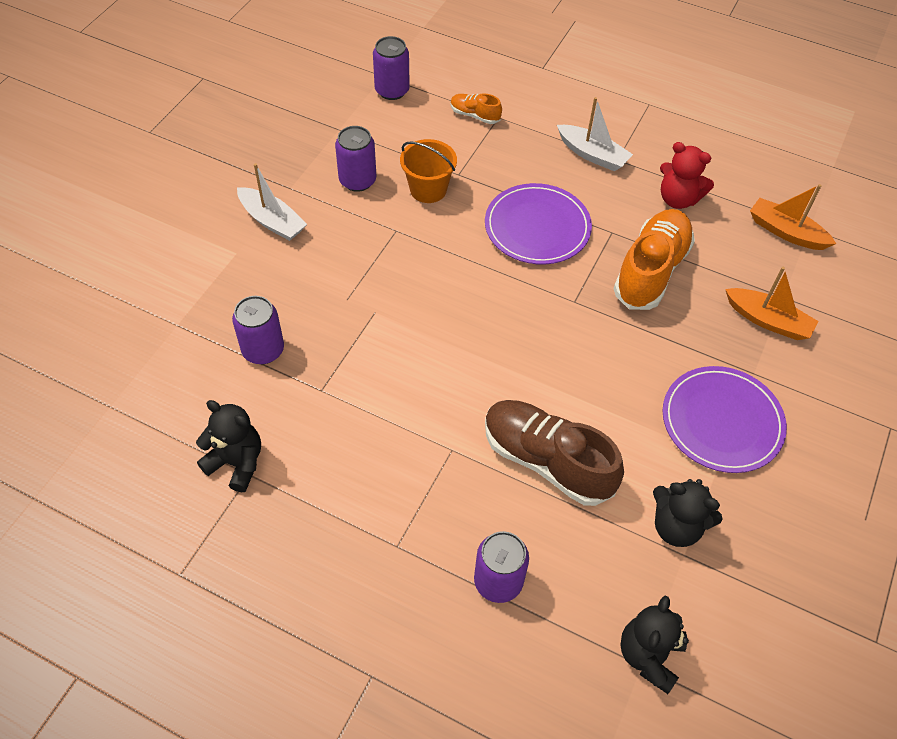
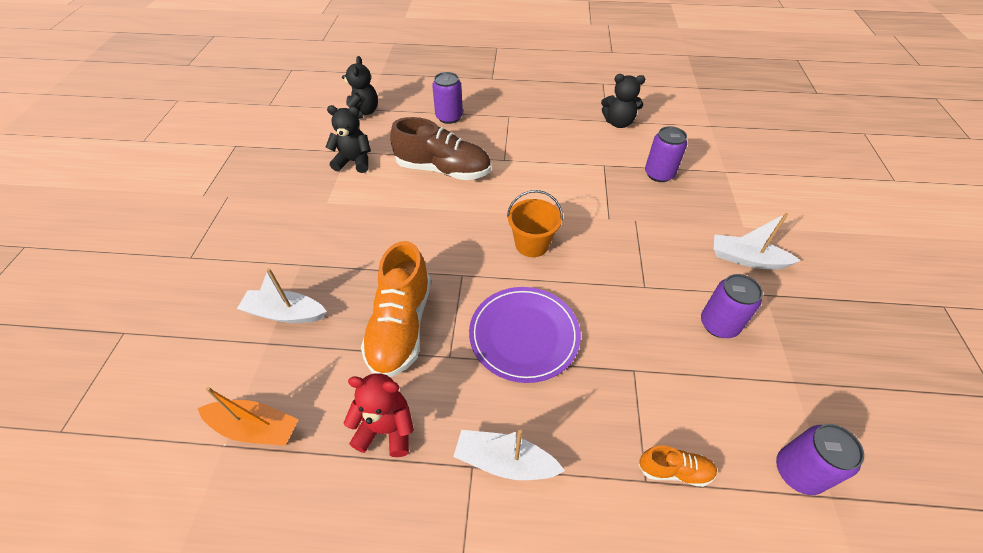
camera: 160 degrees right, 5 degrees down
orange bucket [400,139,457,203] -> orange bucket moved to [507,190,563,257]
purple plate [663,366,787,473] -> none
orange boat [725,267,818,340] -> white boat [237,268,327,323]

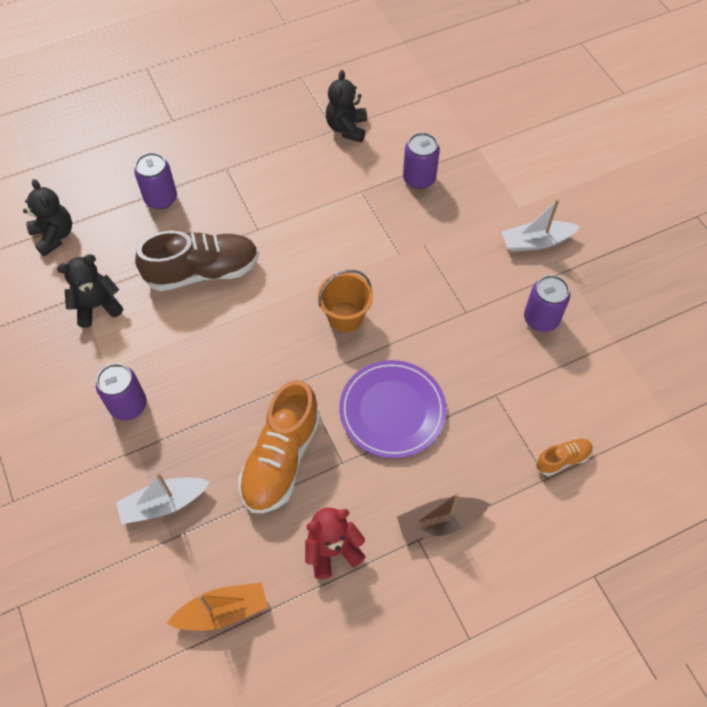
camera: 30 degrees left, 10 degrees up
orange shoe [361,241,431,377] -> orange shoe turned 45 degrees clockwise [238,380,321,513]
white boat [453,430,565,480] -> brown boat [397,493,490,540]
black teddy bear [601,74,645,128] -> black teddy bear turned 120 degrees clockwise [326,70,367,142]
purple can [776,424,864,495] -> purple can moved to [96,363,147,421]

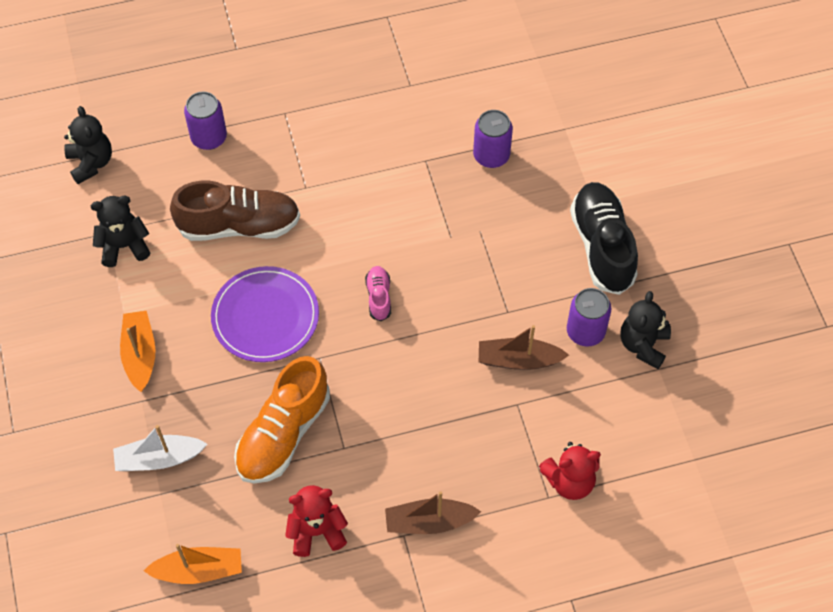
camera: 10 degrees right, 0 degrees up
purple can [96,363,147,421] -> orange boat [120,311,155,392]
orange bucket [318,270,373,332] -> pink shoe [365,266,391,321]
black teddy bear [326,70,367,142] -> black teddy bear moved to [620,291,671,369]
purple plate [339,360,446,458] -> purple plate moved to [211,266,319,362]
white boat [502,199,580,252] -> black shoe [570,182,638,295]
orange shoe [536,438,593,476] -> red teddy bear [539,442,601,500]
none -> brown boat [479,325,569,370]

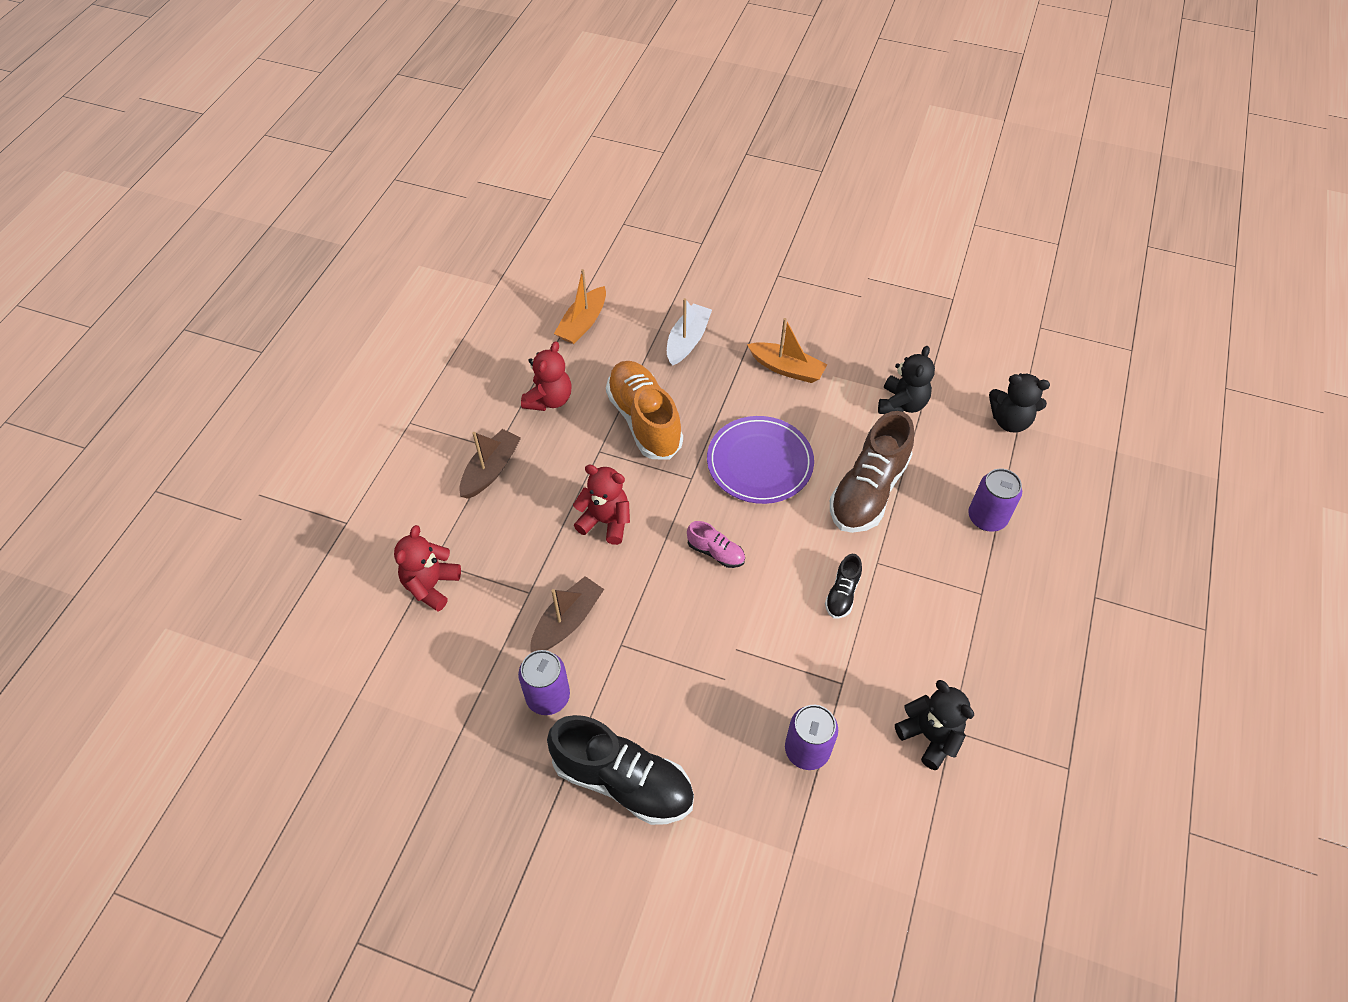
camera: 125 degrees right, 5 degrees down
black teddy bear [620,291,671,369] -> black teddy bear moved to [895,680,974,770]
none -> red teddy bear [573,464,630,545]
none -> black shoe [825,554,862,619]

